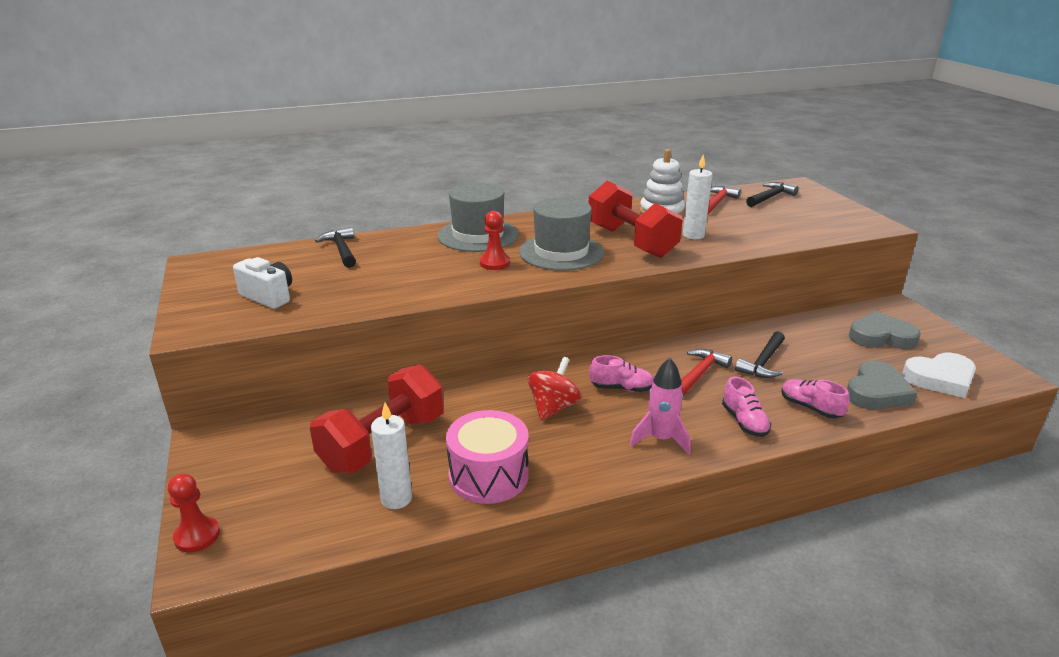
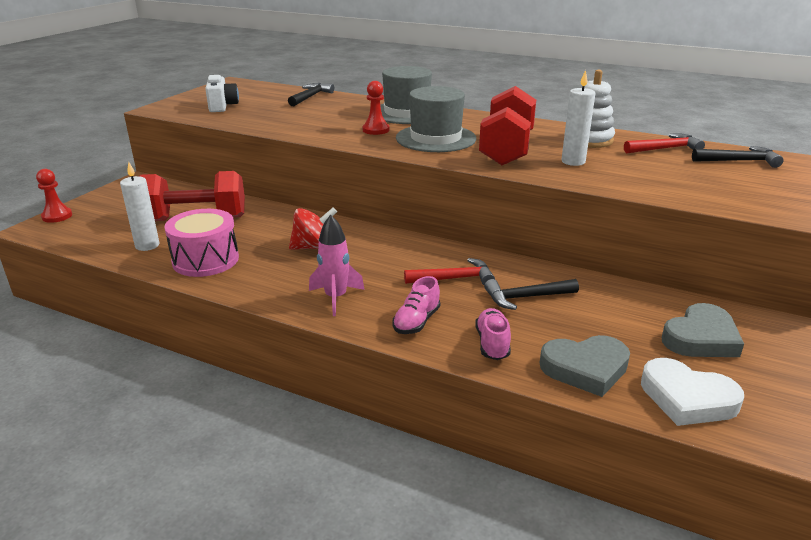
camera: 45 degrees right, 0 degrees up
pink shoe [589,355,654,392] -> none
grey heart [849,311,921,349] -> grey heart turned 90 degrees clockwise [662,303,744,357]

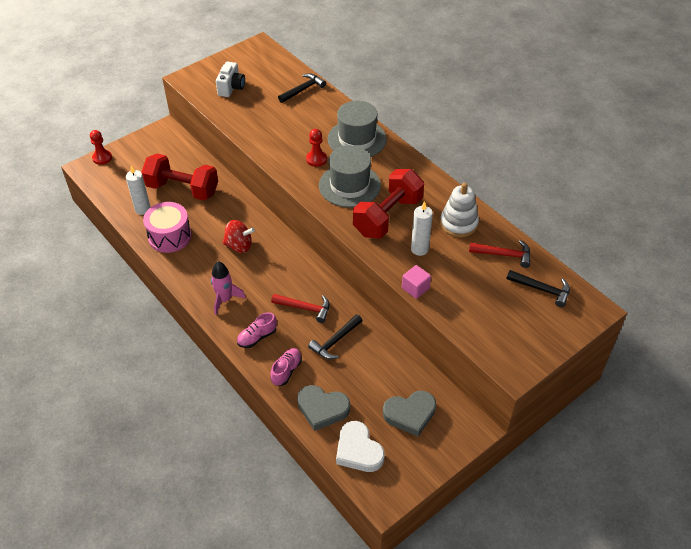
camera: 25 degrees right, 20 degrees up
black hammer [484,279,579,310] -> black hammer turned 60 degrees counterclockwise [308,314,363,359]
none -> pink cube [402,265,431,299]

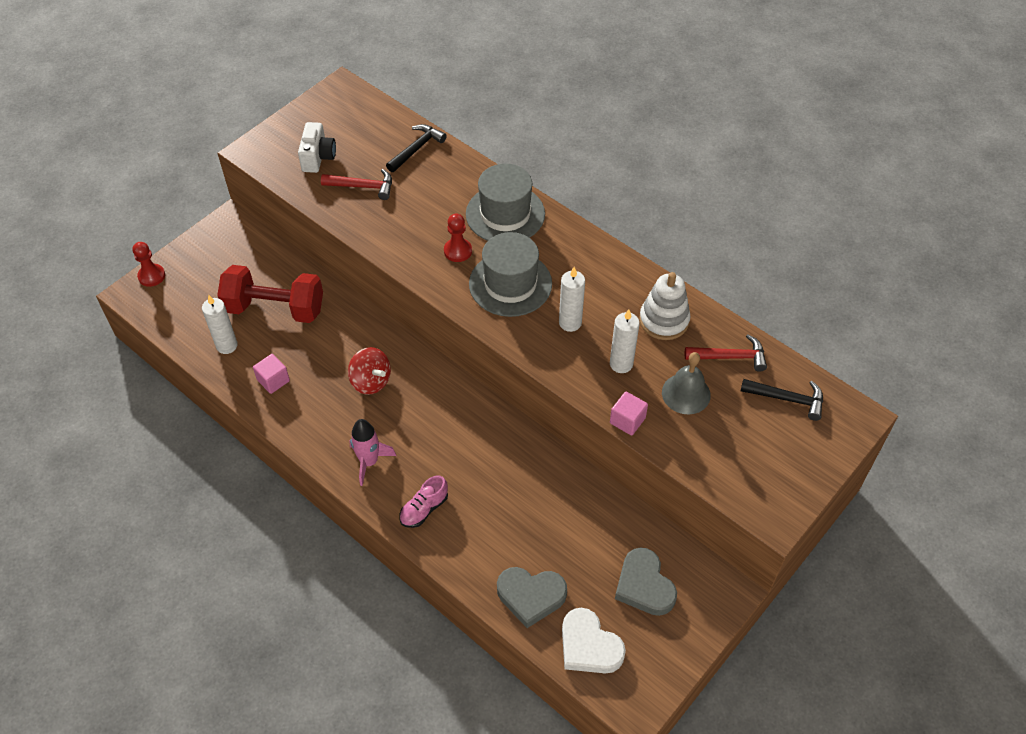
camera: 10 degrees left, 5 degrees up
pink drum [143,202,192,253] -> pink cube [253,354,290,394]
red spinning top [223,220,255,253] -> red spinning top turned 45 degrees clockwise [348,347,391,395]
pink shoe [270,348,302,386] -> none
red hammer [271,294,330,323] -> red hammer moved to [321,169,392,200]
black hammer [308,314,363,359] -> none
red dumbbell [353,169,424,239] -> white candle [559,267,585,332]
grey heart [383,391,436,437] -> grey heart turned 90 degrees clockwise [615,547,677,616]
none -> grey bell [662,352,711,414]

